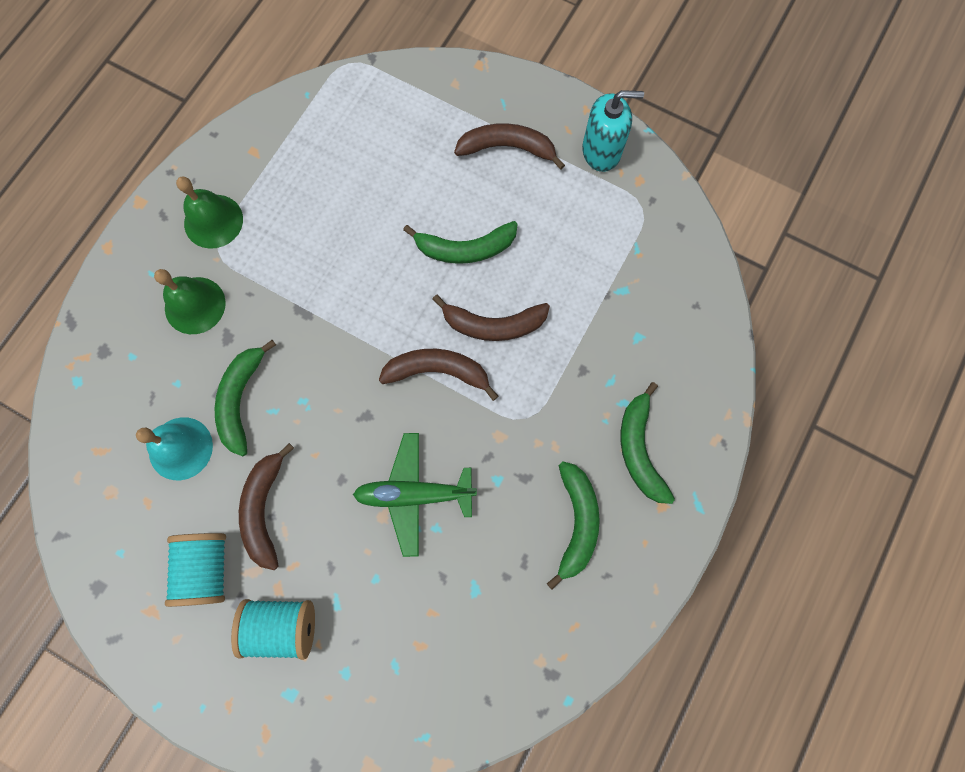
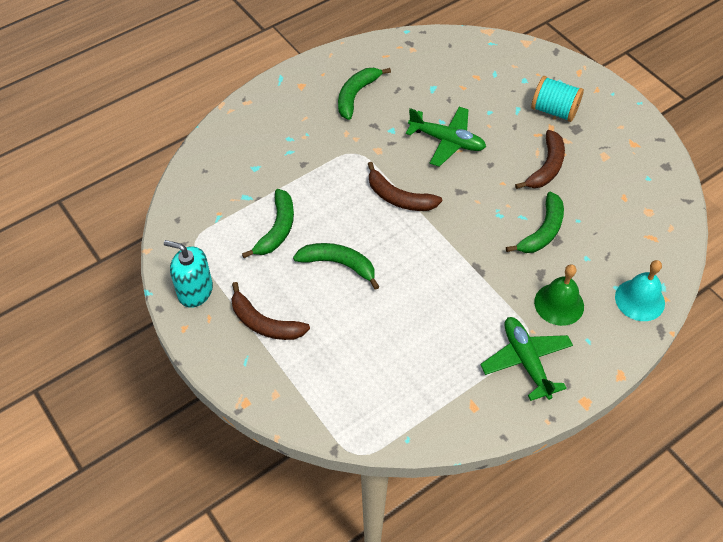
camera: 155 degrees left, 20 degrees down
turquoise bell [136,417,213,480] -> turquoise bell moved to [615,260,665,321]
turquoise spool [165,533,226,607] -> none
green bell [176,176,243,249] -> green plane [480,317,573,401]
brown banana [432,295,550,341] -> none
green banana [621,382,675,504] -> green banana moved to [242,189,294,258]

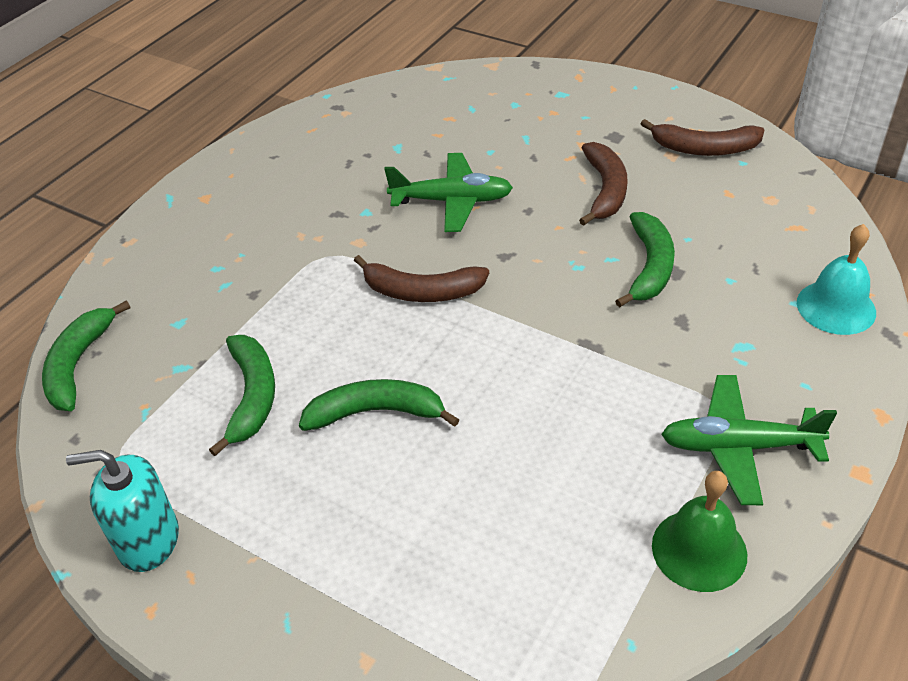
camera: 20 degrees left, 10 degrees down
brown banana [232,282,310,340] -> brown banana moved to [641,119,764,156]
green banana [338,68,391,120] -> green banana moved to [42,300,131,411]
green plane [480,317,573,401] -> green plane turned 45 degrees counterclockwise [661,375,837,505]
turquoise spool [531,76,584,122] -> none
green bell [534,264,584,326] -> green bell moved to [652,471,747,592]

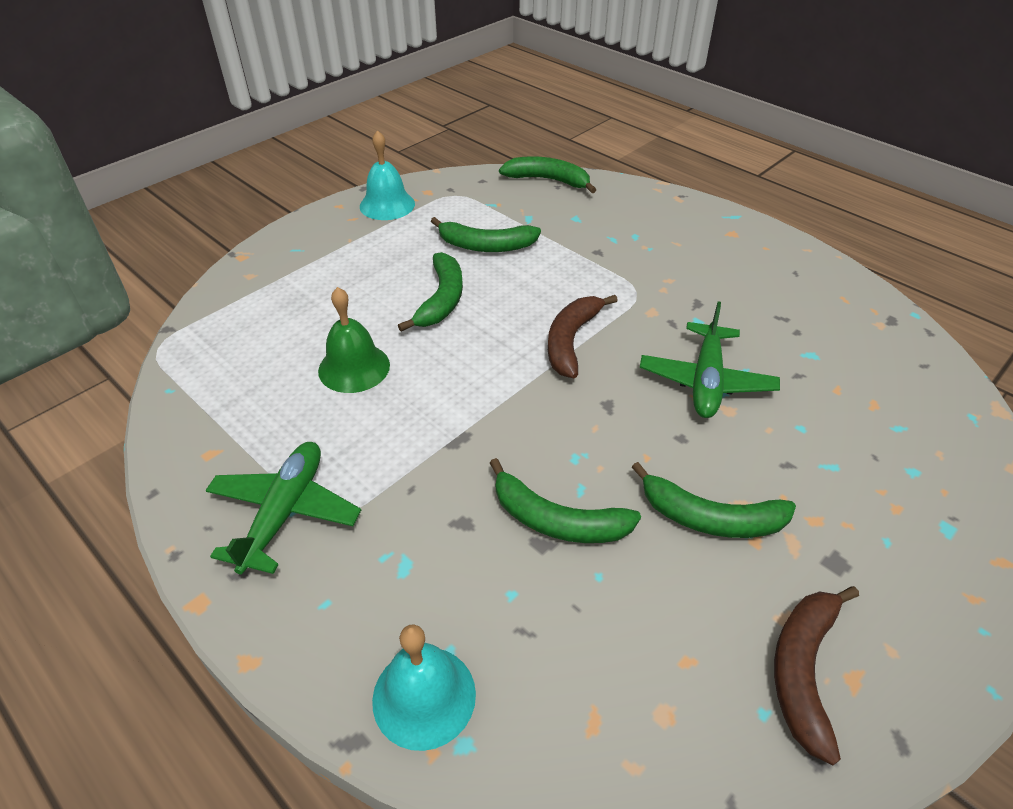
camera: 100 degrees right, 0 degrees up
turquoise soap dispenser [66,450,179,572] -> turquoise bell [360,130,415,220]
brown banana [579,142,628,226] -> green banana [632,462,796,538]
green bell [652,471,747,592] -> green bell moved to [318,287,390,393]

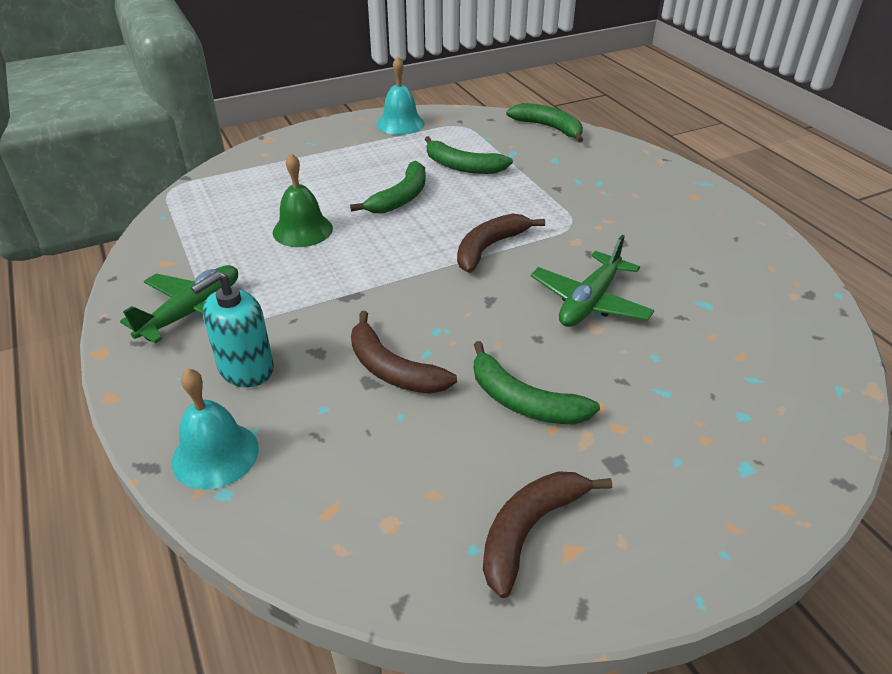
camera: 20 degrees right, 5 degrees down
green banana [490,458,641,543] -> brown banana [351,311,457,394]
none -> turquoise soap dispenser [191,271,274,388]

